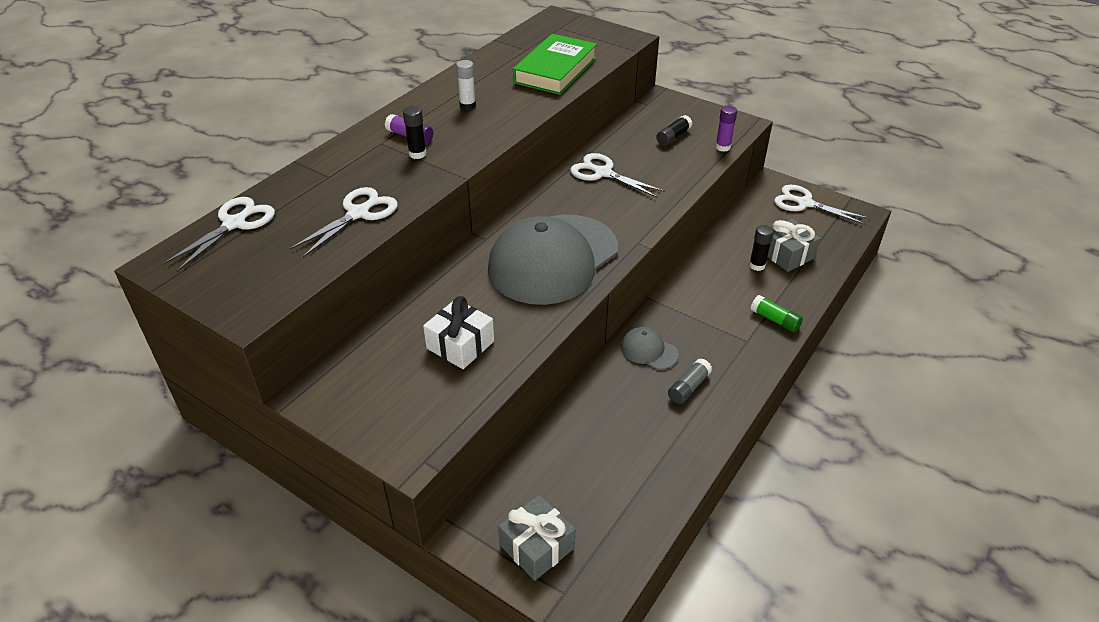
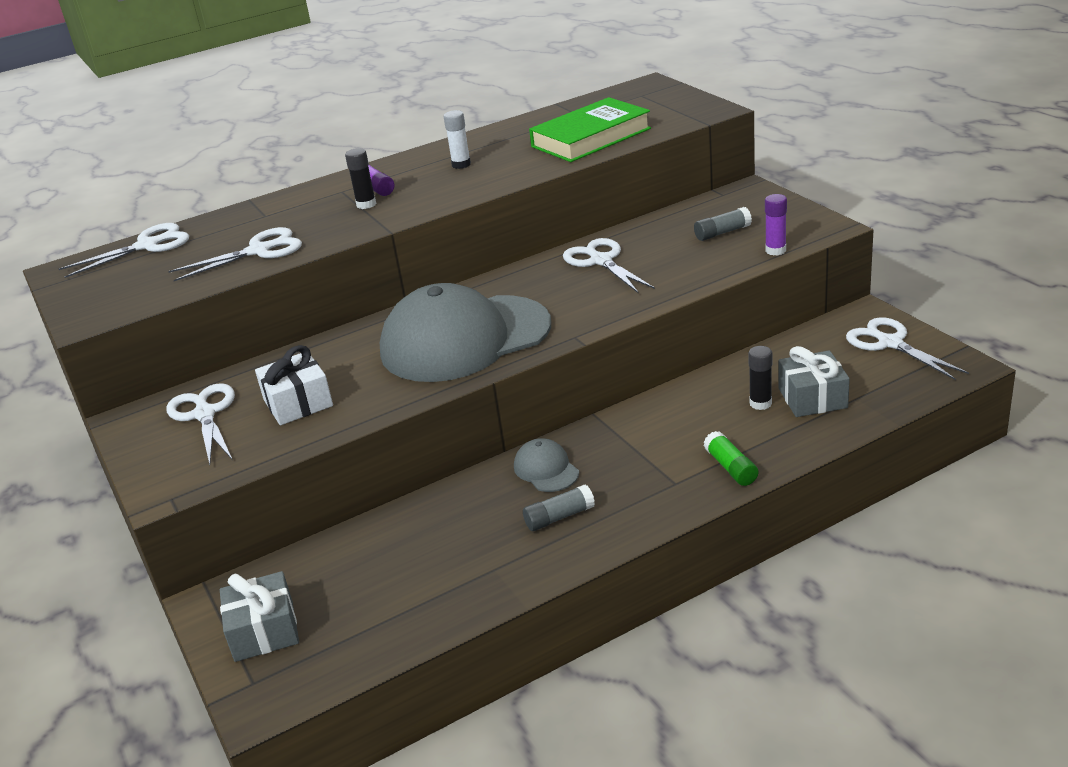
camera: 30 degrees right, 10 degrees down
black glue stick [656,115,693,146] -> grey glue stick [694,207,752,241]
none -> white scissors [166,383,235,465]

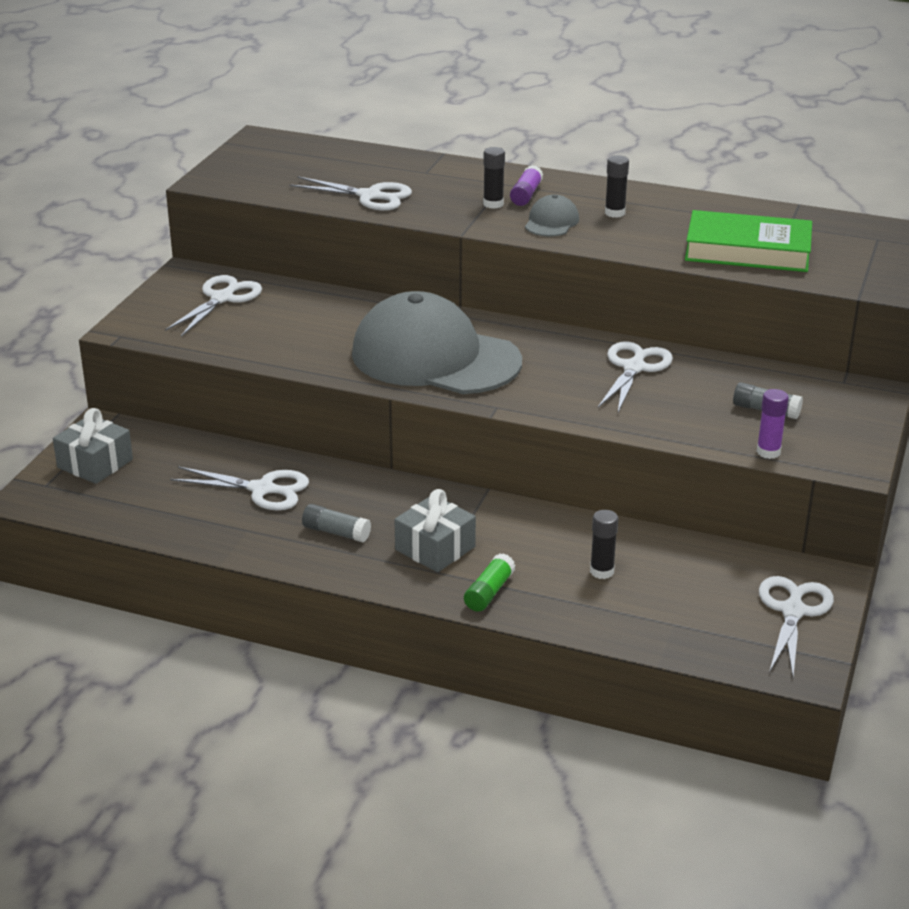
camera: 45 degrees right, 0 degrees up
white scissors [59,223,189,278] -> white scissors moved to [170,466,309,510]
white gift [255,345,333,425] -> none
white glue stick [444,110,471,169] -> black glue stick [605,155,629,218]
grey cap [514,438,579,492] -> grey cap moved to [525,195,579,237]
grey gift [779,346,850,417] -> grey gift moved to [395,489,476,572]

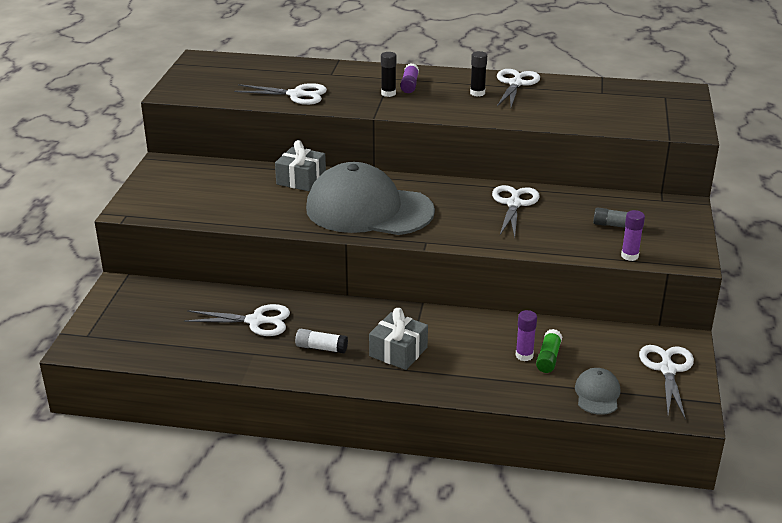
camera: 10 degrees left, 0 degrees up
grey gift [53,408,133,484] -> grey gift moved to [275,140,326,191]
white scissors [165,275,262,337] -> white scissors moved to [497,69,540,107]
grey glue stick [302,504,371,543] -> white glue stick [295,329,348,354]
green glue stick [464,553,516,612] -> green glue stick moved to [536,329,562,373]
grey cap [525,195,579,237] -> grey cap moved to [575,368,620,415]
black glue stick [590,510,618,579] -> purple glue stick [516,310,537,361]
green book [685,210,812,272] -> none

